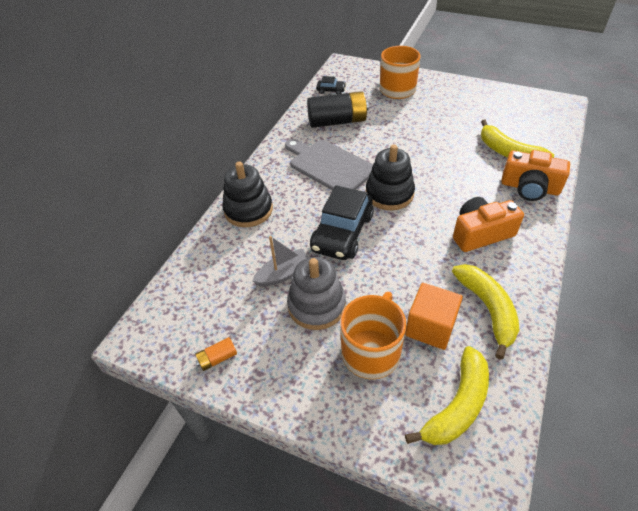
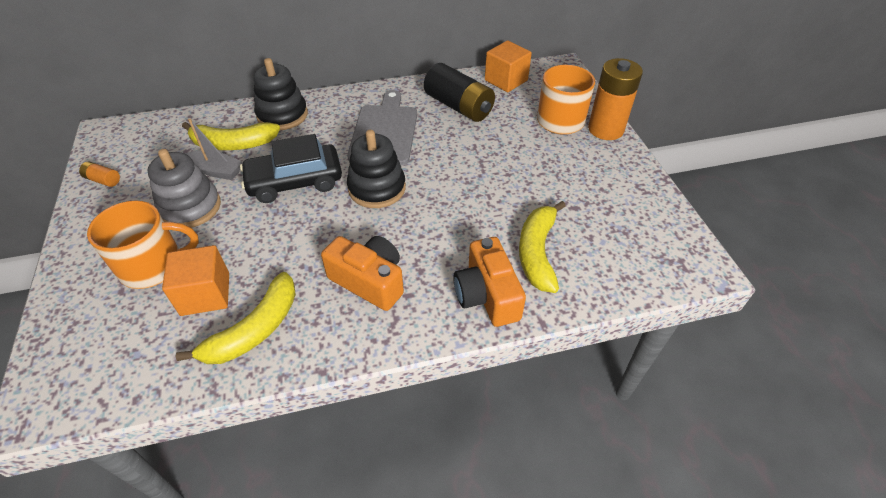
camera: 50 degrees right, 0 degrees up
black car [316,76,346,94] -> orange cube [485,40,532,92]
yellow banana [405,346,489,445] -> yellow banana moved to [182,122,280,150]
none -> orange battery [588,58,643,140]

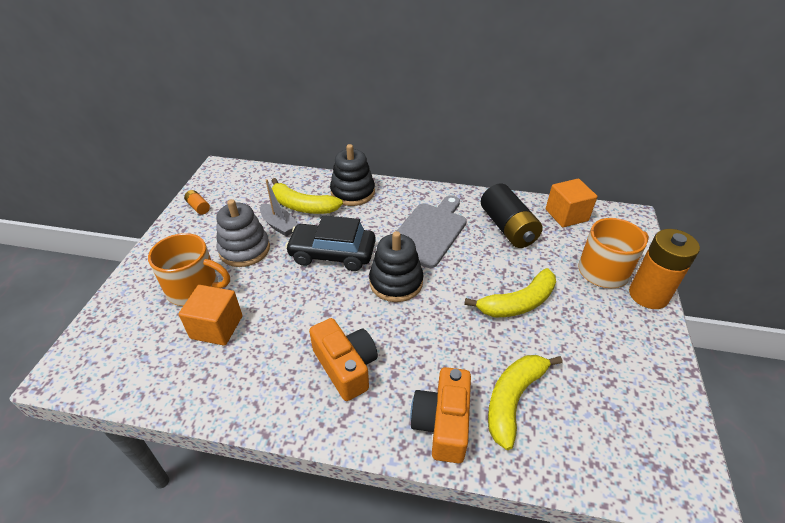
camera: 25 degrees right, 5 degrees down
yellow banana [176,272,296,364] -> yellow banana moved to [464,268,556,317]

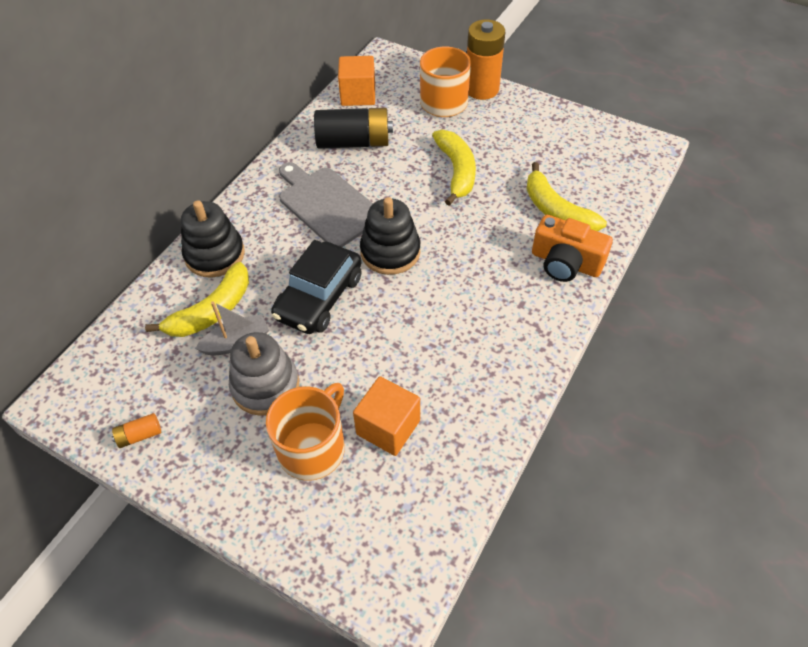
camera: 70 degrees left, 10 degrees up
orange camera [309,318,378,401] -> none

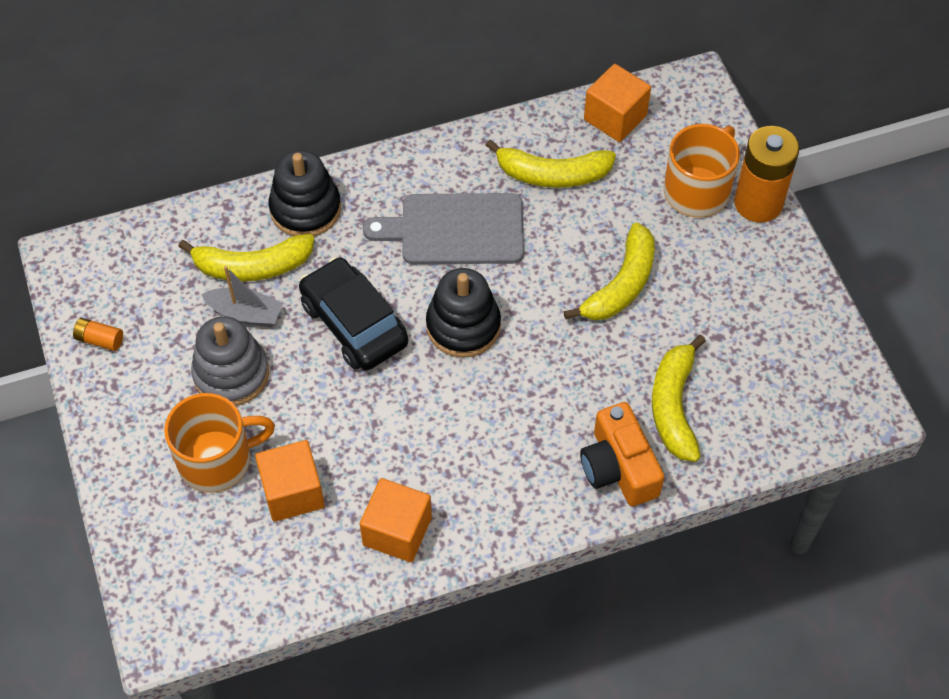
camera: 40 degrees right, 5 degrees up
black car [271,240,362,334] -> black car turned 75 degrees clockwise [299,257,408,370]
grey cutting board [279,162,373,247] -> grey cutting board turned 90 degrees counterclockwise [363,193,524,264]
black battery [314,108,393,149] -> yellow banana [486,139,616,188]
none -> orange cube [360,478,432,562]

